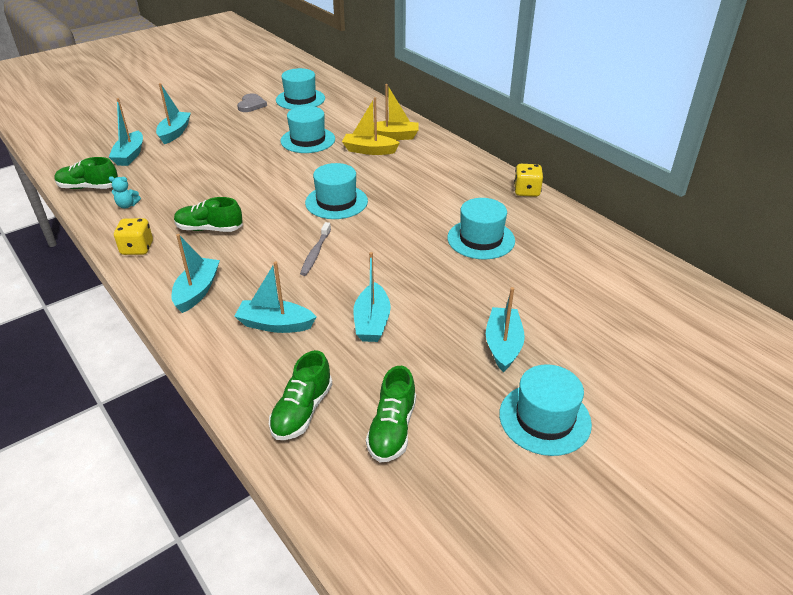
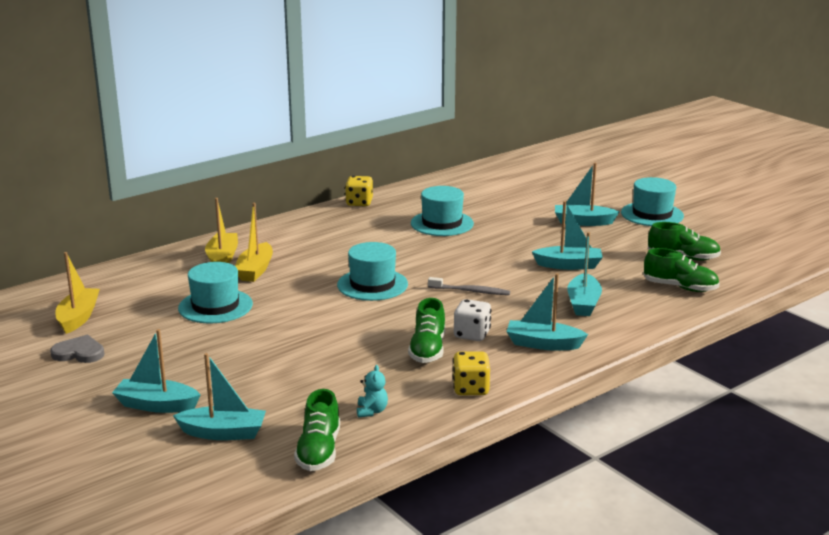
camera: 90 degrees left, 15 degrees down
turquoise hat [276,68,325,110] -> yellow boat [55,252,100,334]
none -> white dice [454,299,491,341]

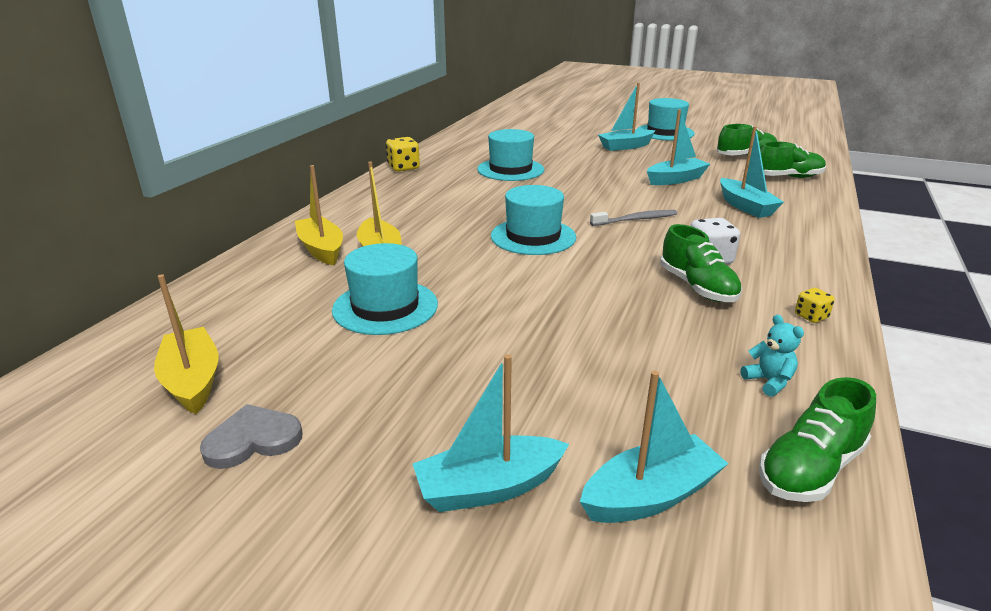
camera: 30 degrees left, 5 degrees up
green shoe [294,389,340,471] -> green shoe turned 75 degrees clockwise [759,377,876,502]
yellow dice [453,351,490,395] -> yellow dice [795,288,835,323], size x0.58
turquoise boat [506,273,588,351] -> none

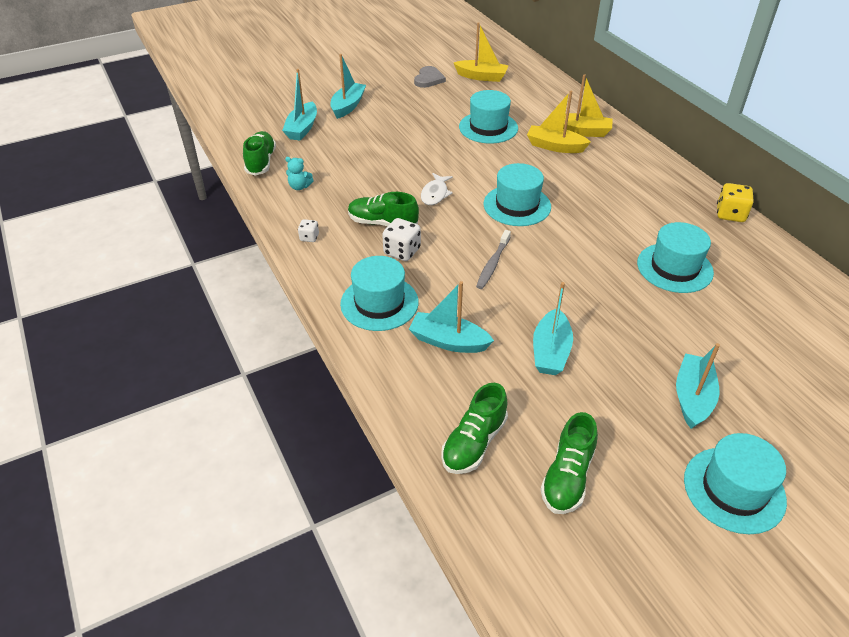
camera: 130 degrees right, 15 degrees up
yellow dice [795,288,835,323] -> white dice [298,219,319,242]
none -> turquoise hat [340,256,419,331]
none -> white fish [421,173,453,205]

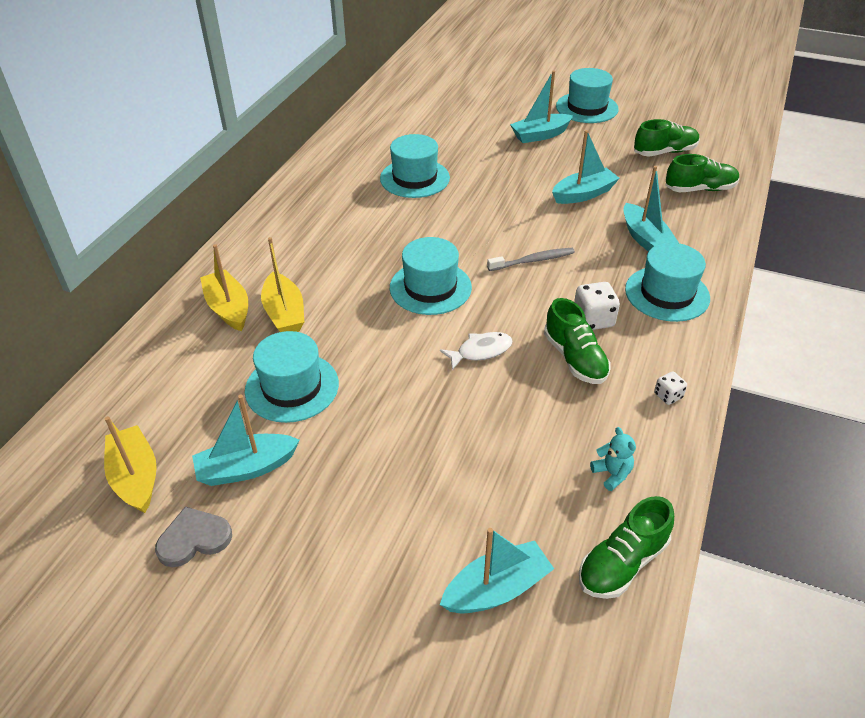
camera: 130 degrees left, 0 degrees up
turquoise boat [330,54,366,119] -> turquoise boat moved to [192,395,300,486]
yellow dice [717,183,753,222] -> none

